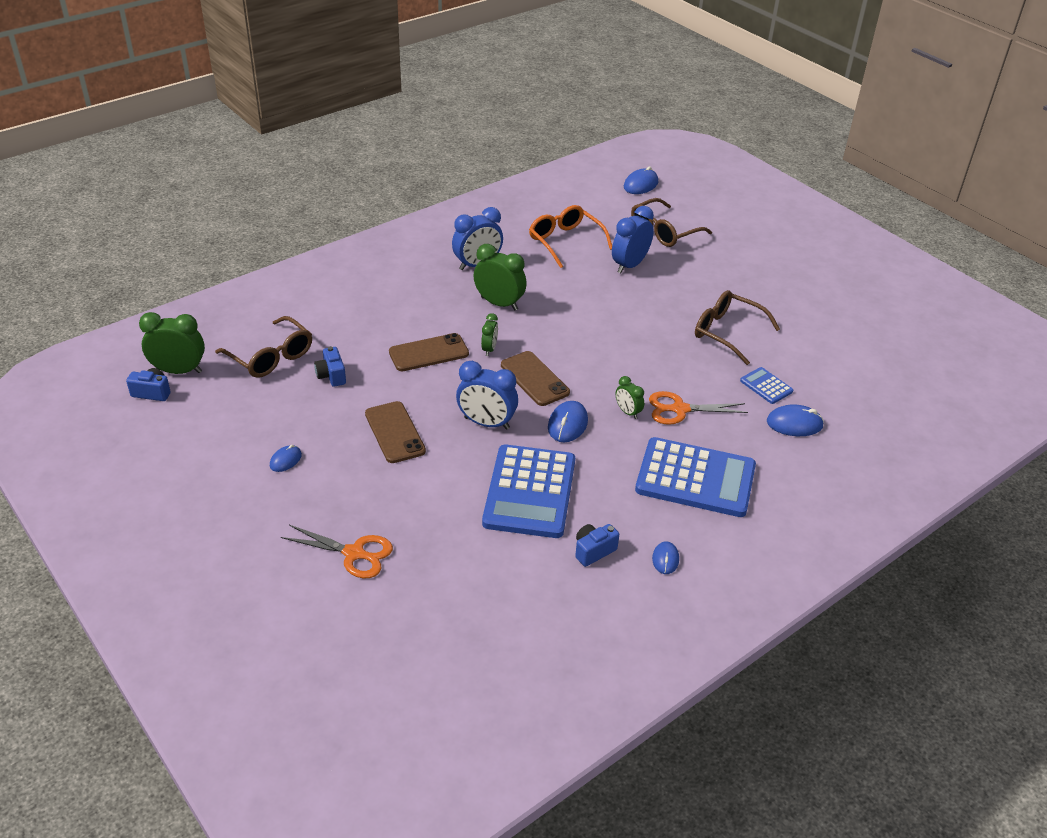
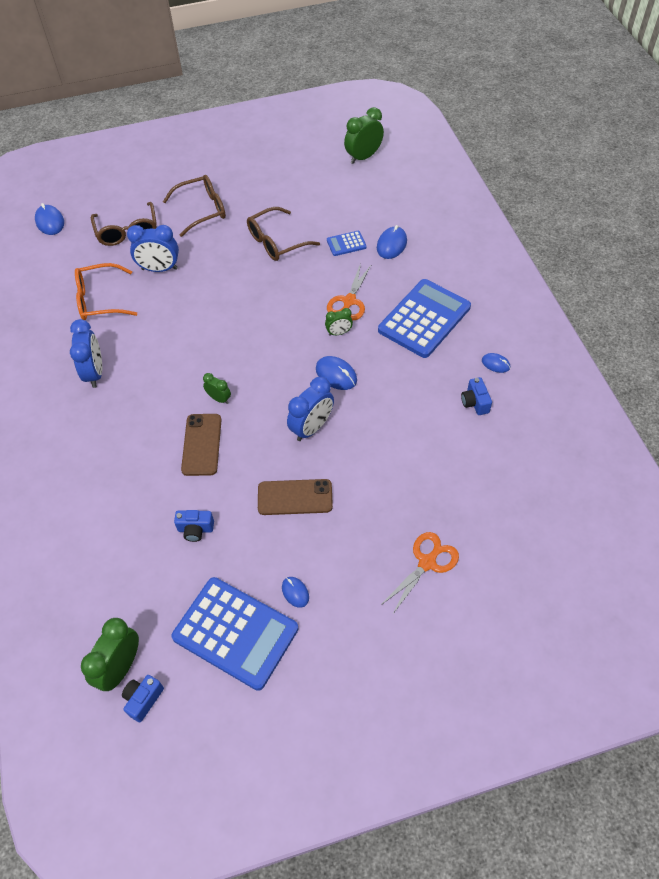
camera: 65 degrees left, 15 degrees up
brown glasses [215,316,312,378] -> brown glasses moved to [163,175,226,237]
green clock [473,244,527,310] -> green clock moved to [344,107,384,164]
blue calculator [482,445,575,538] -> blue calculator moved to [172,577,298,691]
brown phone [501,351,570,406] -> none
blue clock [612,206,654,273] -> blue clock turned 60 degrees counterclockwise [127,225,179,272]

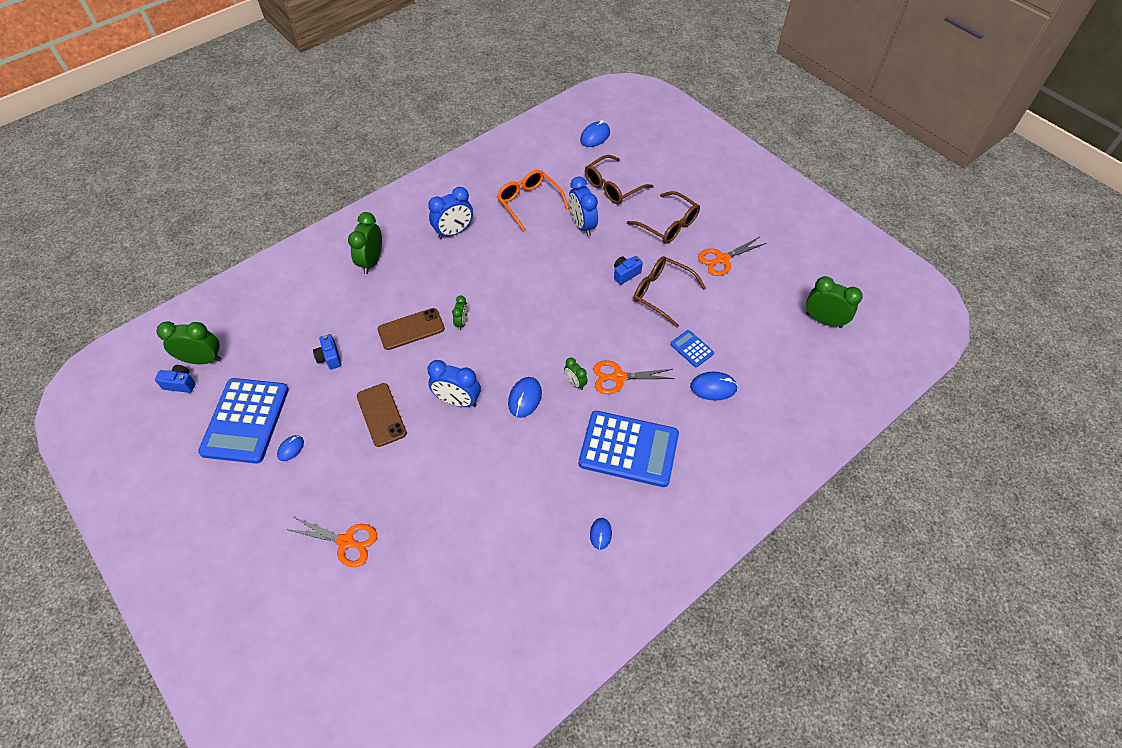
camera: 65 degrees right, 0 degrees up
blue camera [461,377,492,415] -> blue camera moved to [614,256,643,285]
none -> green clock [348,212,382,274]
none -> orange scissors [698,237,766,276]

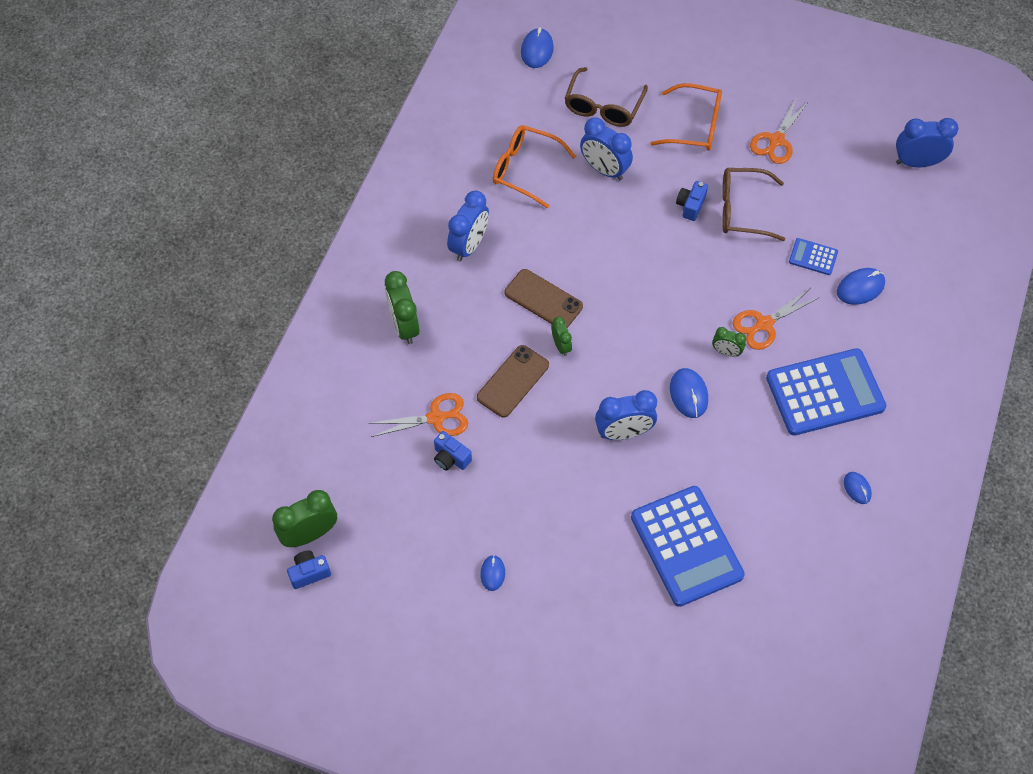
camera: 30 degrees left, 5 degrees up
blue calculator [198,378,289,464] -> blue calculator moved to [631,486,745,607]
orange scissors [286,516,377,567] -> orange scissors moved to [369,393,468,437]
brown phone [357,383,407,447] -> brown phone moved to [505,269,583,328]
brown glasses [627,191,700,244] -> orange glasses [650,83,722,151]
green clock [806,276,863,328] -> blue clock [896,118,958,167]

